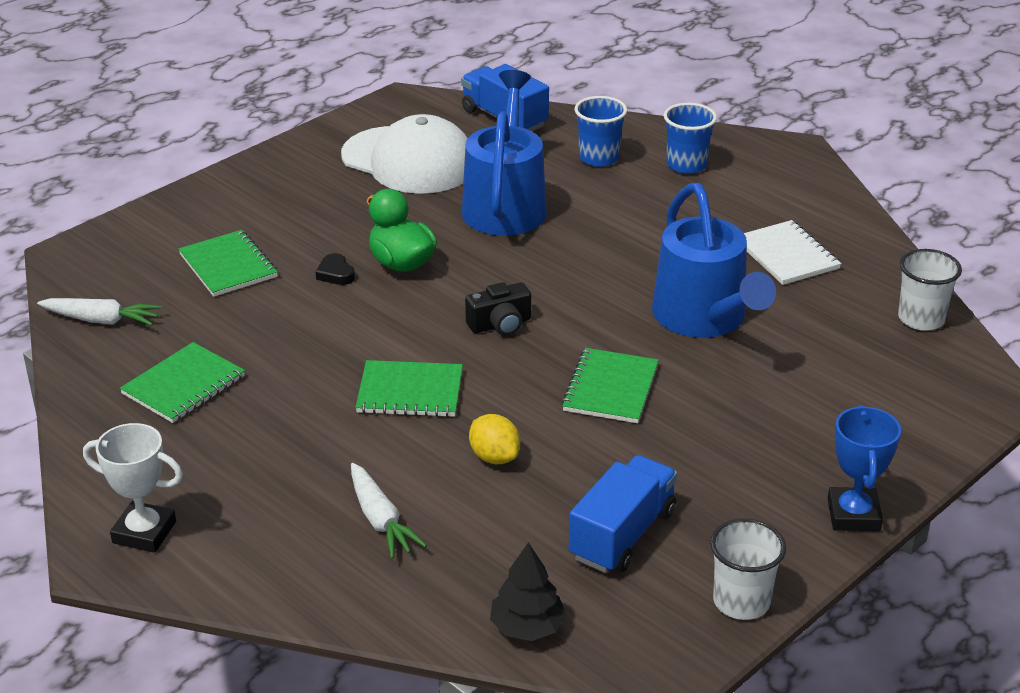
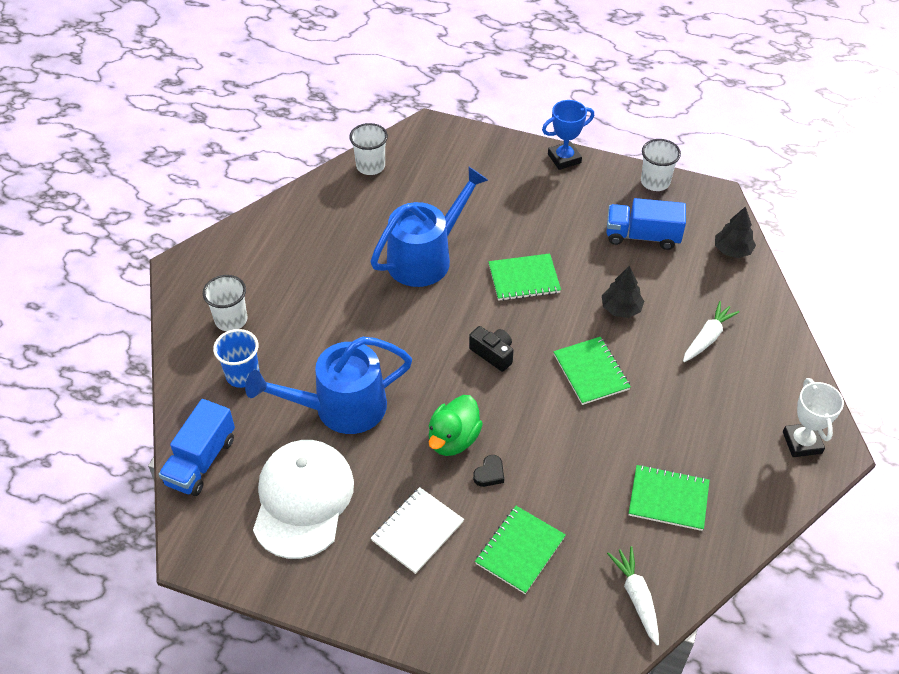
camera: 115 degrees left, 15 degrees up
yellow lemon [469,414,520,464] -> black tree [602,266,644,318]
blue cup [664,103,717,174] -> white cup [203,275,247,331]
white notebook [744,220,842,285] -> white notebook moved to [371,487,464,574]

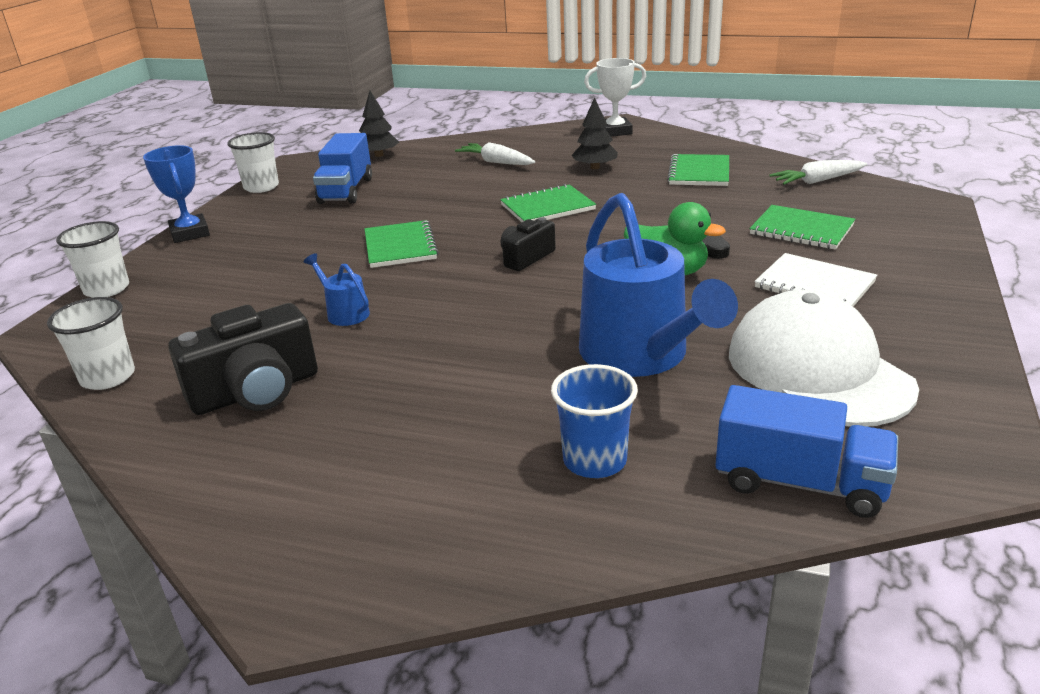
camera: 90 degrees left, 20 degrees down
white cup [203,275,247,331] -> white cup moved to [56,221,129,298]
white cap [253,440,354,559] -> white cap turned 60 degrees clockwise [729,289,919,427]
blue watering can [371,166,488,287] -> blue watering can [304,253,370,326], size x0.43
black tree [602,266,644,318] -> black tree moved to [572,97,618,169]
none -> black camera [168,303,318,415]

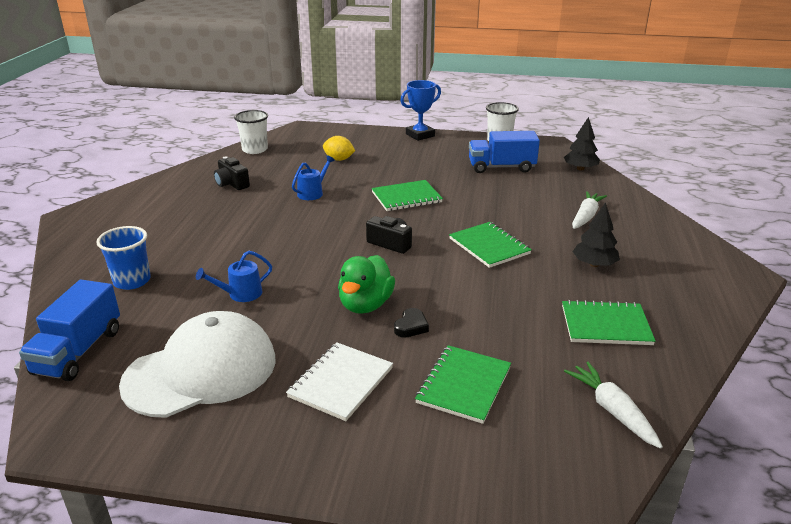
camera: 80 degrees right, 0 degrees up
white cup [56,221,129,298] -> none
black camera [168,303,318,415] -> black camera [214,156,250,190], size x0.59
blue watering can [579,193,738,377] -> blue watering can [196,251,272,302], size x0.43
white trophy [584,58,646,137] -> none
none -> yellow lemon [323,136,355,161]

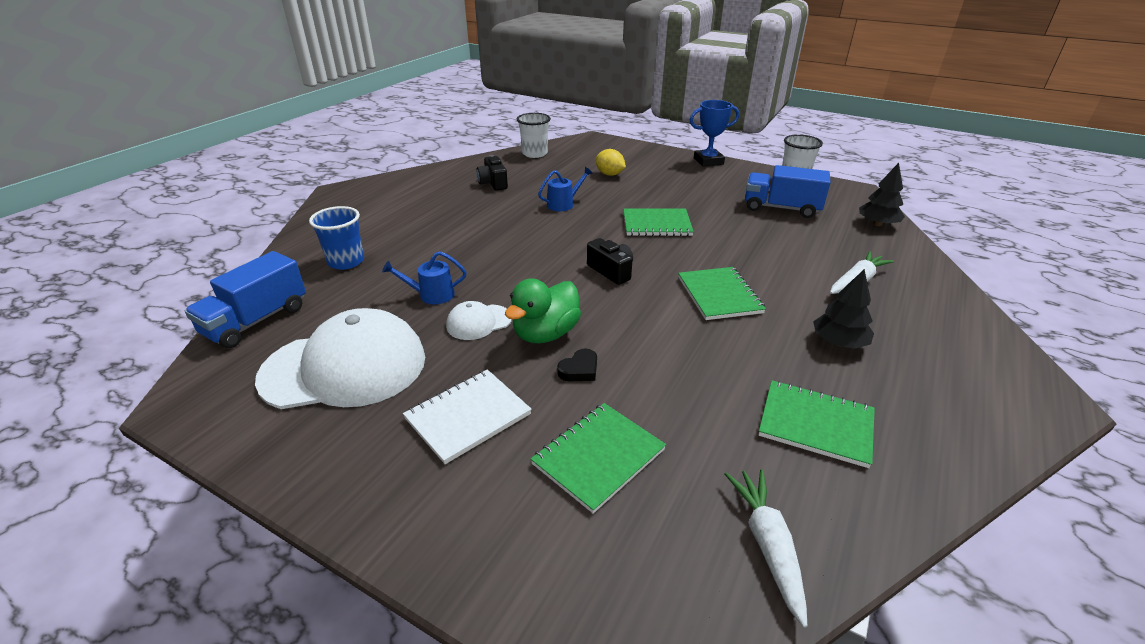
camera: 20 degrees right, 5 degrees up
none -> white cap [446,301,512,340]

